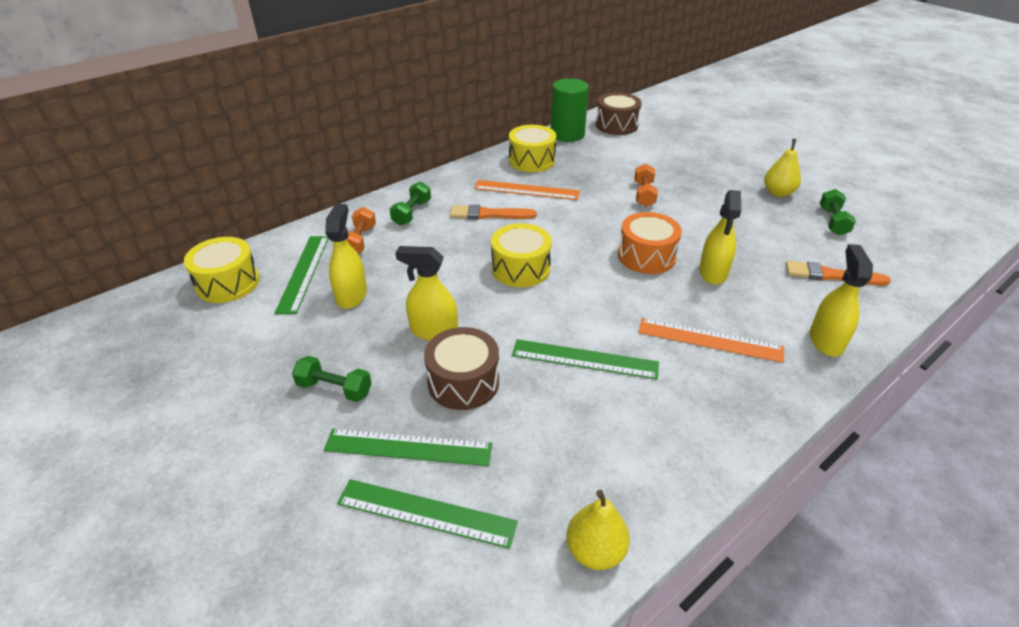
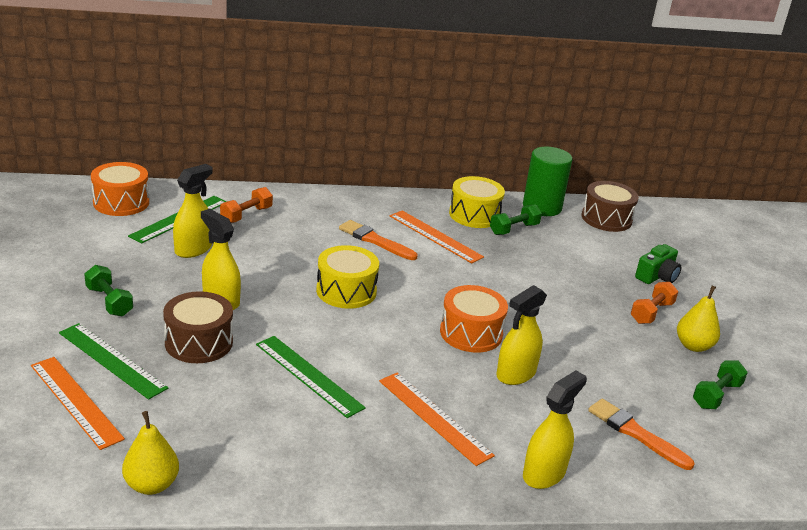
camera: 30 degrees right, 10 degrees down
yellow drum [184,237,259,303] -> orange drum [91,162,149,216]
green ruler [337,479,518,549] -> orange ruler [31,357,125,450]
green dumbbell [390,182,431,226] -> green dumbbell moved to [490,204,542,235]
orange dumbbell [634,164,658,207] -> orange dumbbell moved to [631,282,679,324]
none -> green camera [635,244,681,284]

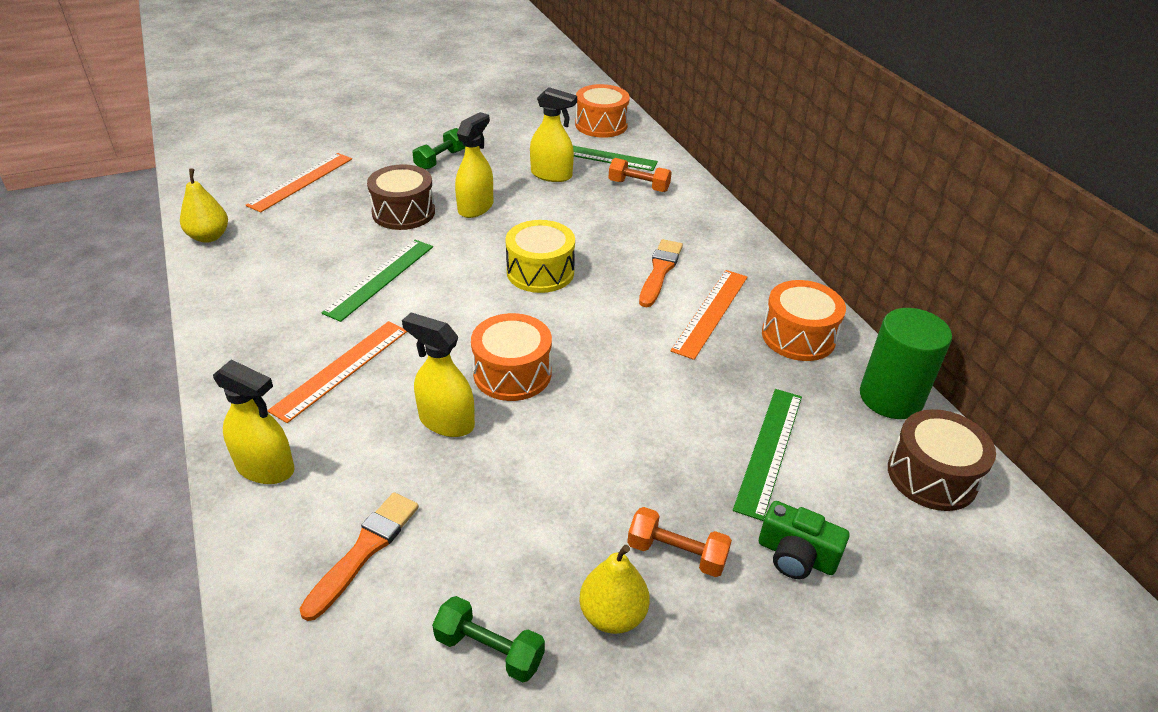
camera: 75 degrees right, 10 degrees up
green ruler [59,323,168,400] -> green ruler moved to [733,389,802,521]
yellow drum [449,176,505,228] -> orange drum [762,280,846,361]
green dumbbell [490,204,542,235] -> none

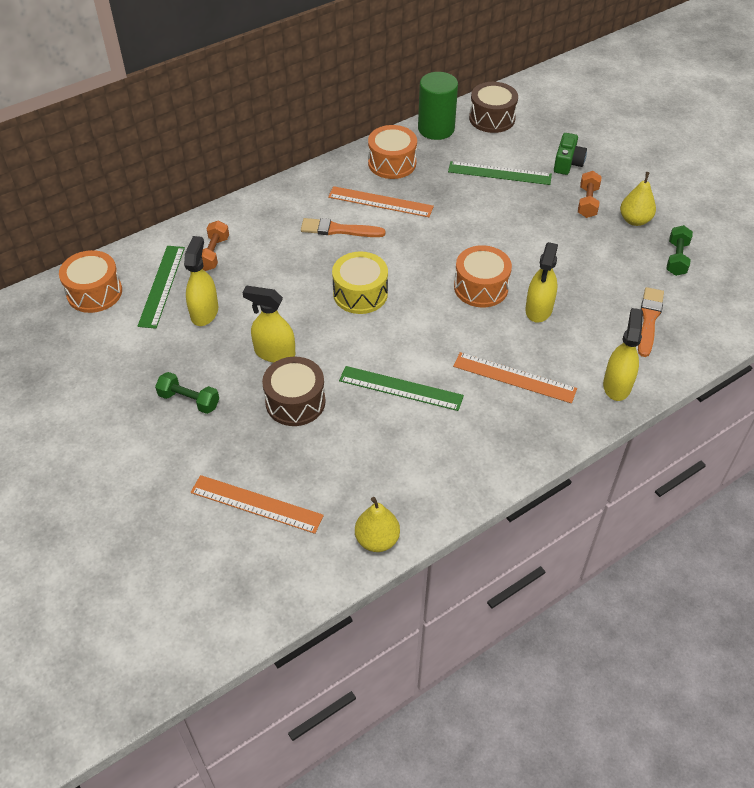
camera: 100 degrees left, 10 degrees up
orange brush [300,492,419,621] -> orange brush turned 90 degrees clockwise [638,287,664,357]

